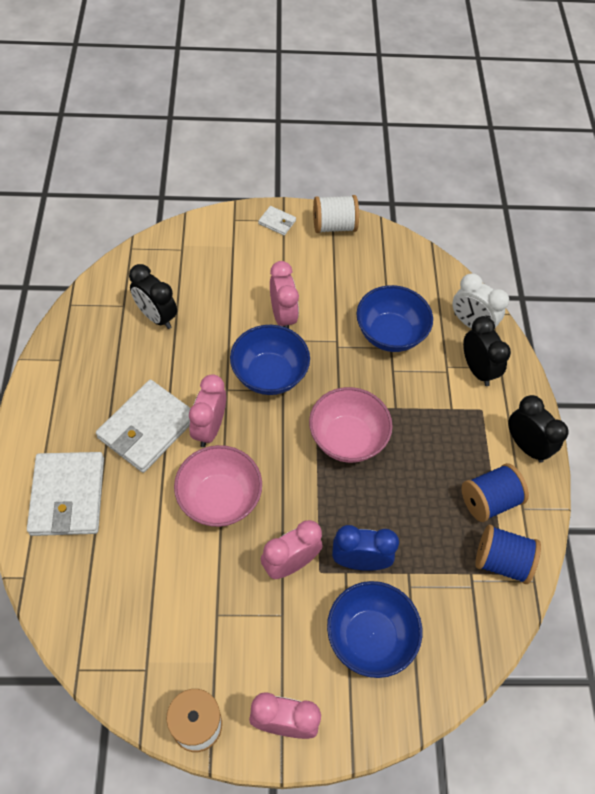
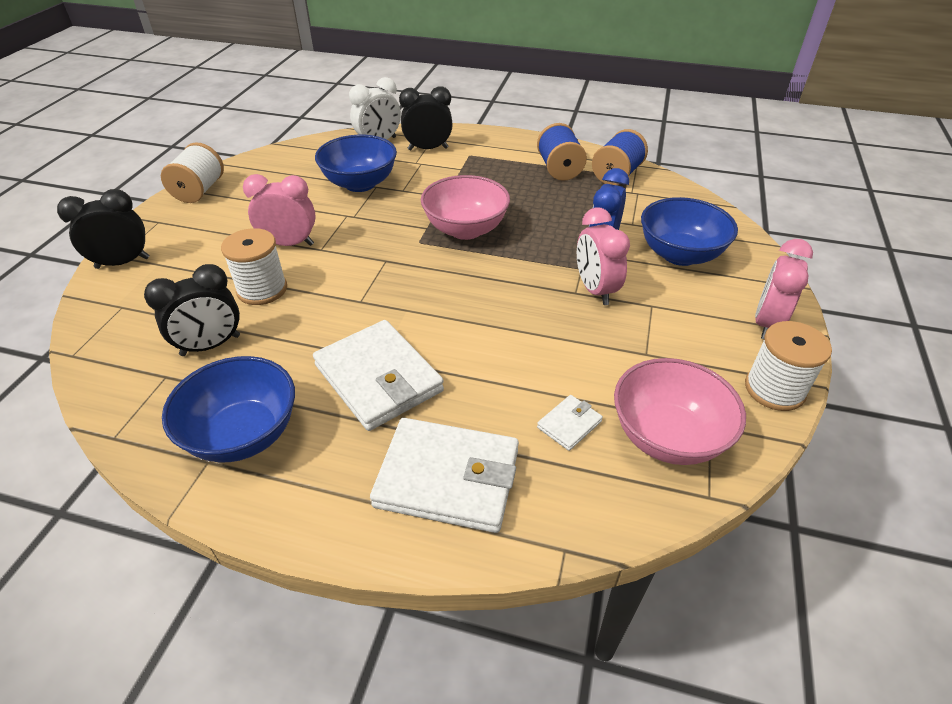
camera: 70 degrees left, 15 degrees down
pink bowl [174,445,262,527] -> pink bowl moved to [614,358,746,465]
pink clock [189,374,226,447] -> none
blue bowl [230,325,310,395] -> blue bowl moved to [162,356,295,462]
white wallet [258,206,296,236] -> white wallet moved to [537,395,603,451]
black clock [508,395,569,463] -> black clock moved to [57,189,149,269]
none -> white spool [221,228,287,305]

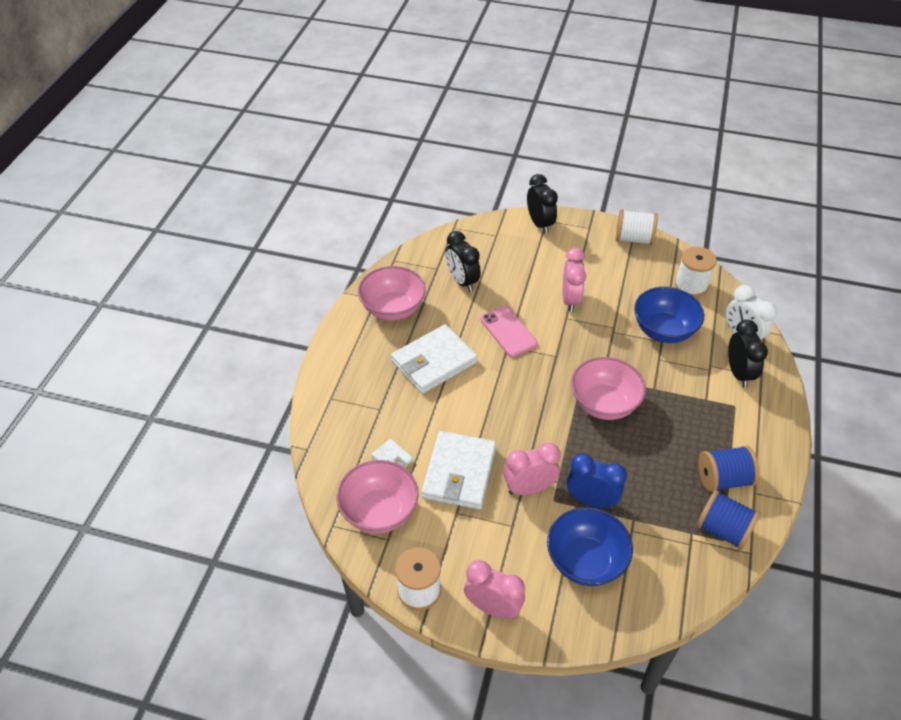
camera: 90 degrees right, 5 degrees up
blue bowl [162,356,295,462] -> pink bowl [358,266,426,321]
white spool [221,228,287,305] -> white spool moved to [675,247,717,297]
white wallet [370,418,519,533] -> white wallet moved to [421,431,496,509]
none -> pink phone [481,306,538,357]

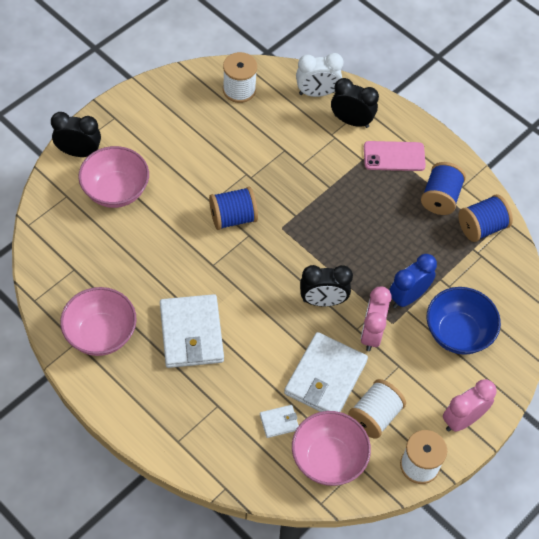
camera: 65 degrees left, 10 degrees up
white wallet [421,431,496,509] -> white wallet turned 75 degrees clockwise [284,332,368,412]
black clock [445,231,481,292] -> black clock moved to [300,265,353,306]
pink phone [481,306,538,357] -> pink phone moved to [364,141,426,171]
pink clock [563,248,586,312] -> none
pink bowl [571,357,646,420] -> pink bowl moved to [78,146,149,208]
white spool [616,209,658,245] -> white spool moved to [348,379,406,439]
blue bowl [634,287,704,343] -> none
none -> blue spool [209,187,258,230]

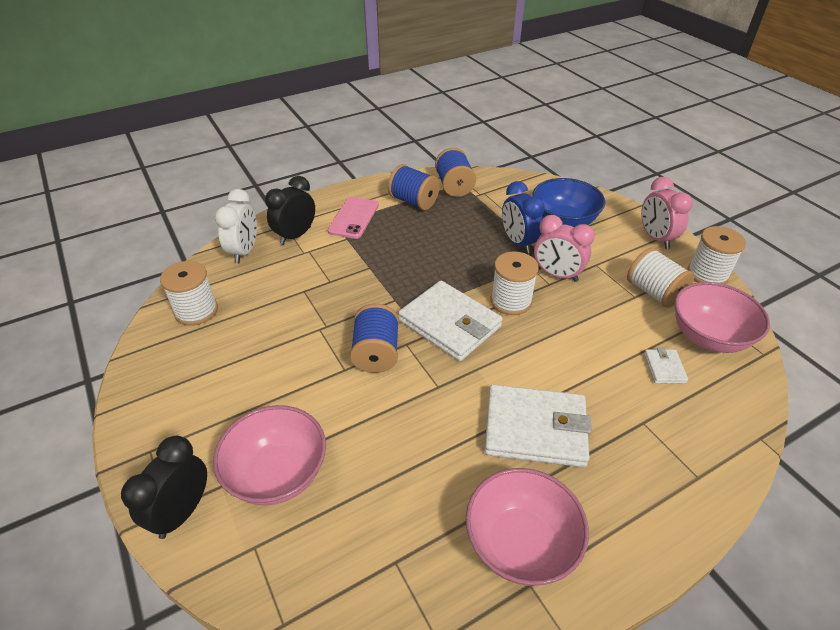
camera: 70 degrees left, 15 degrees down
white wallet [284,332,368,412] -> white wallet moved to [398,281,503,361]
black clock [300,265,353,306] -> white spool [491,252,539,315]

